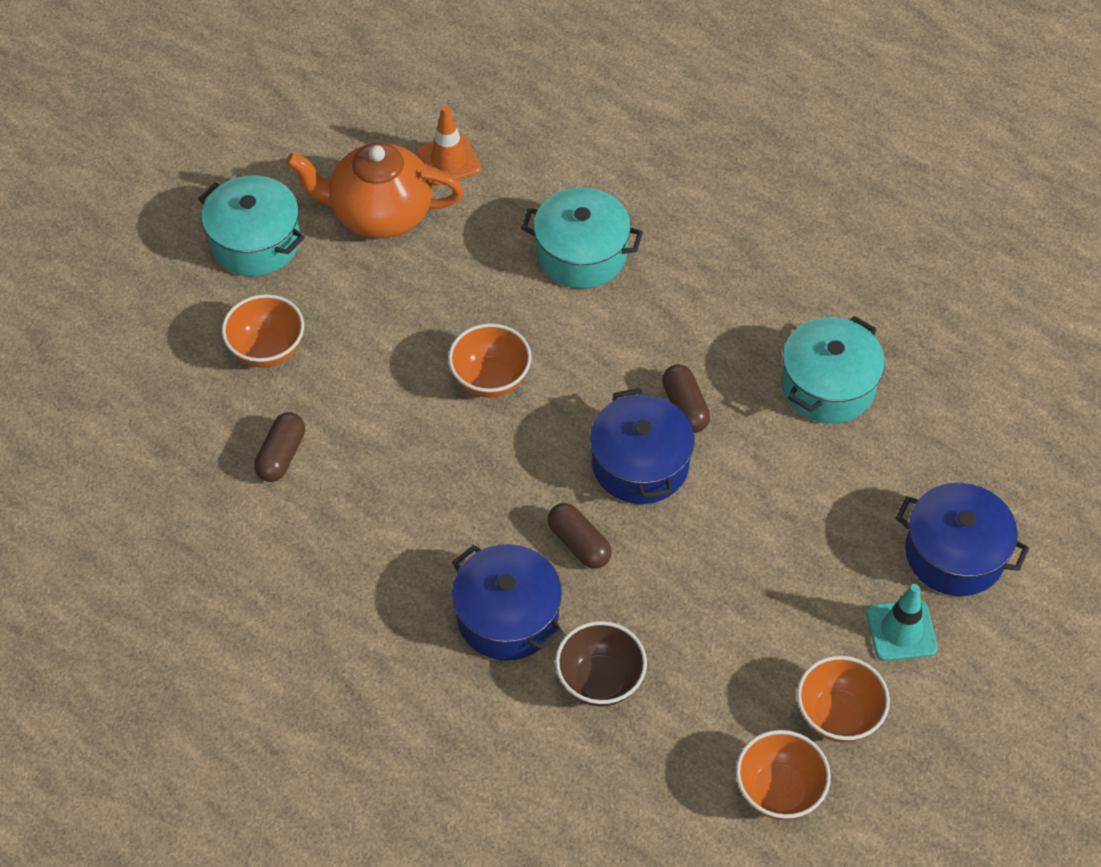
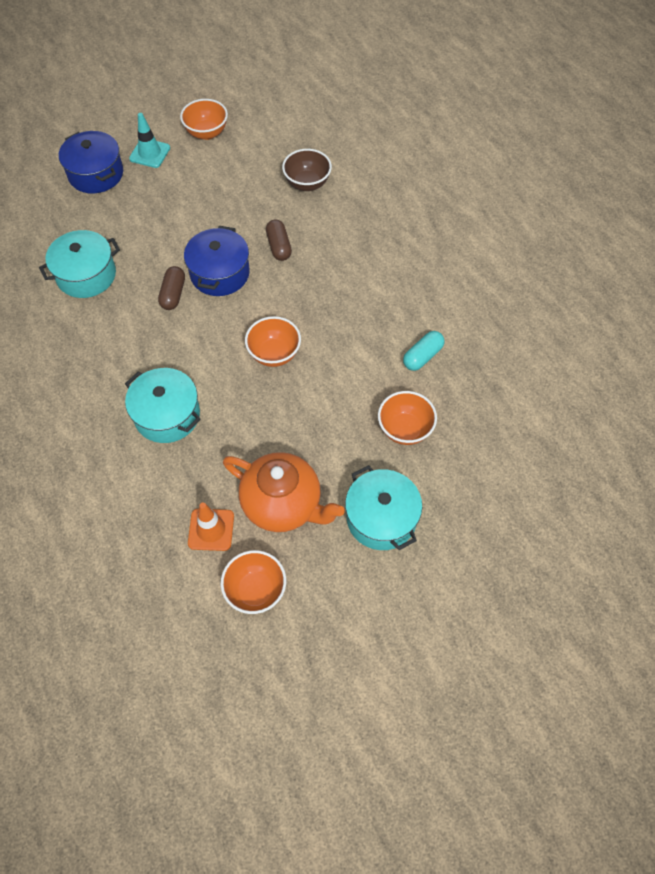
camera: 155 degrees left, 5 degrees up
brown capsule [254,412,305,482] -> turquoise capsule [403,331,445,371]
blue pot [452,544,563,661] -> none
orange bowl [736,730,831,820] -> orange bowl moved to [221,550,286,614]

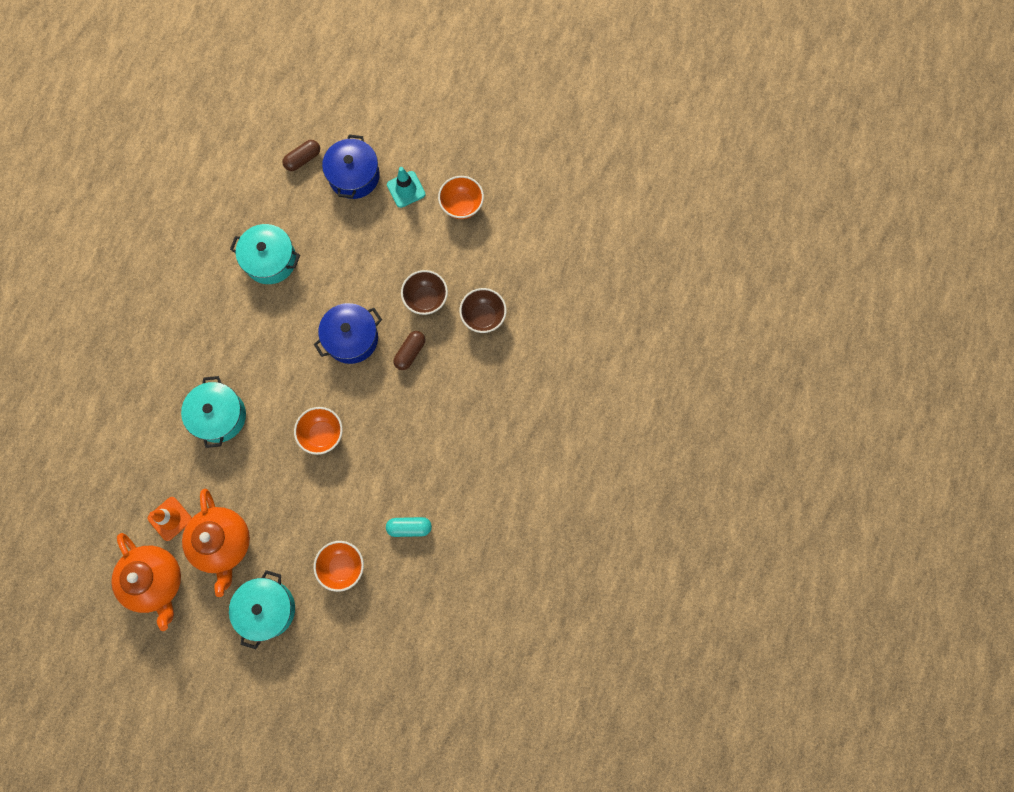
camera: 45 degrees right, 15 degrees up
brown capsule [158,266,185,310] -> brown capsule moved to [283,140,320,171]
orange bowl [221,550,286,614] -> orange teapot [111,533,181,631]
none -> brown bowl [401,270,448,315]

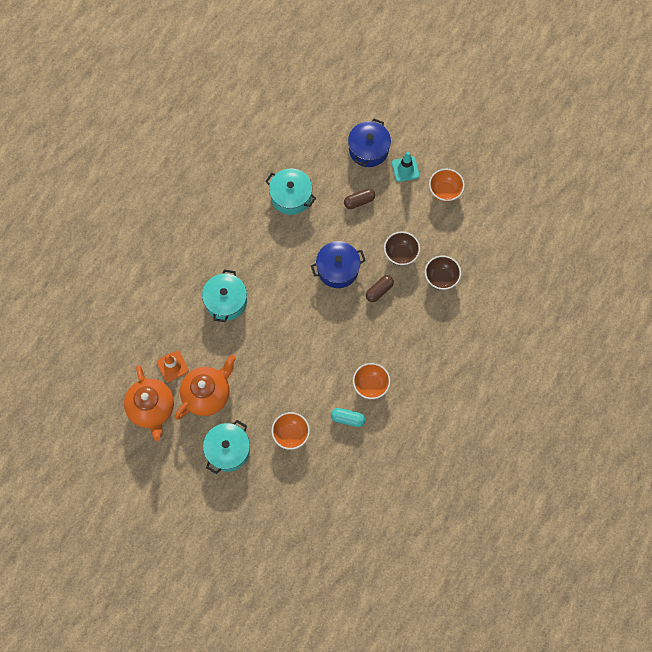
camera: 15 degrees right, 5 degrees down
orange teapot [182,488,250,597] -> orange teapot turned 135 degrees counterclockwise [174,355,236,419]
brown capsule [283,140,320,171] -> brown capsule moved to [344,189,375,209]
orange bowl [294,407,343,455] -> orange bowl moved to [353,363,390,399]

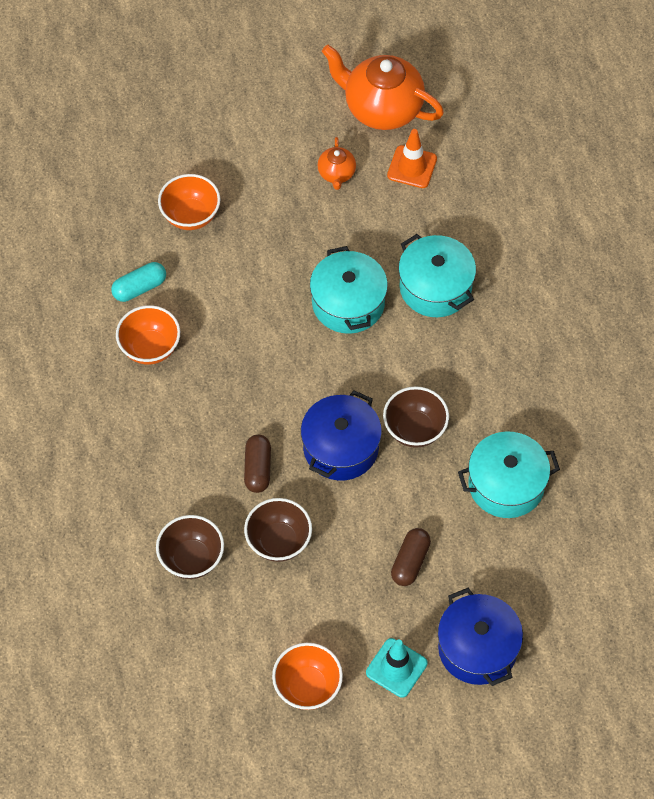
camera: 135 degrees right, 10 degrees down
orange teapot [174,355,236,419] -> orange teapot [317,137,356,190], size x0.48
turquoise pot [203,420,250,474] -> turquoise pot moved to [310,246,388,334]
none -> brown bowl [383,386,449,448]

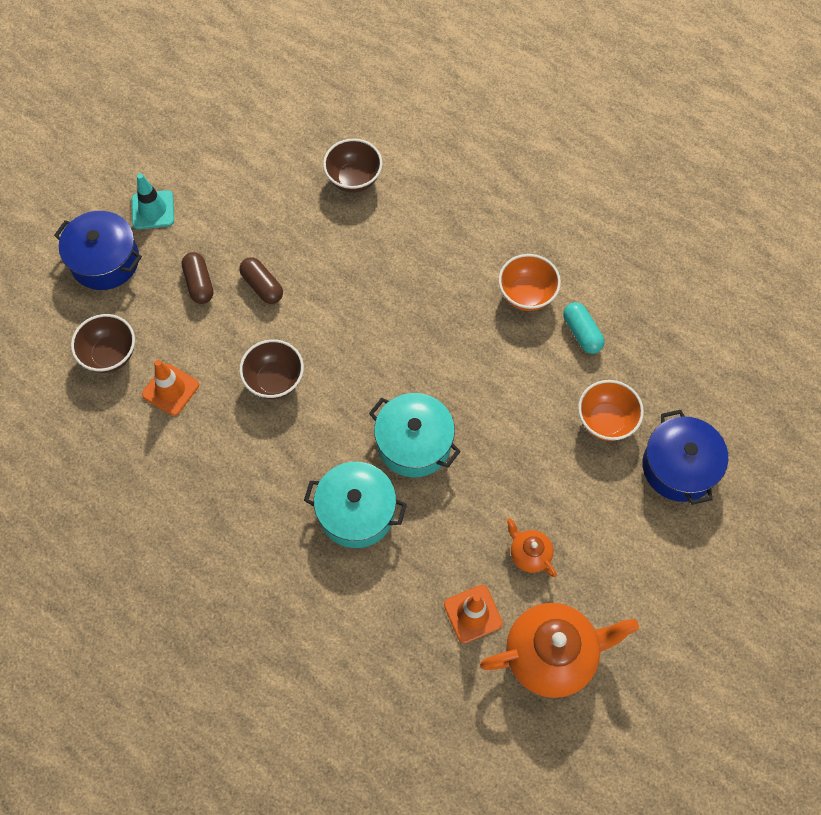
camera: 140 degrees right, 5 degrees up
turquoise capsule [111,262,166,302] -> turquoise capsule turned 45 degrees counterclockwise [563,302,605,354]
brown capsule [244,435,271,493] -> brown capsule moved to [239,257,283,304]
brown bowl [244,498,312,562] -> brown bowl moved to [71,314,135,373]
orange bowl [272,643,343,710] -> none
blue pot [301,390,382,481] -> blue pot moved to [643,410,728,505]
turquoise pot [458,431,560,518] -> orange traffic cone [142,360,199,416]

